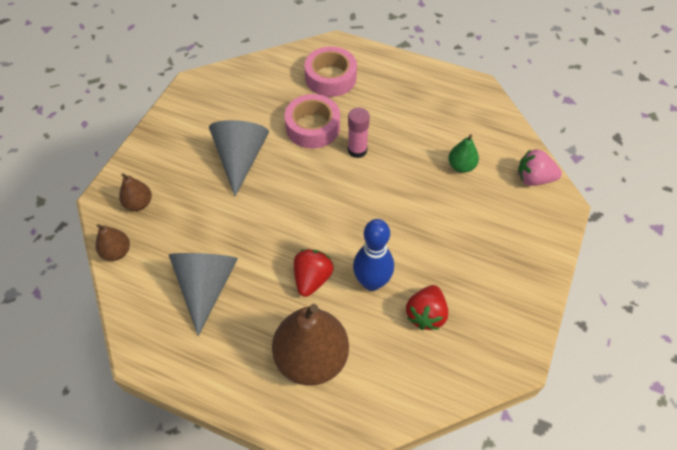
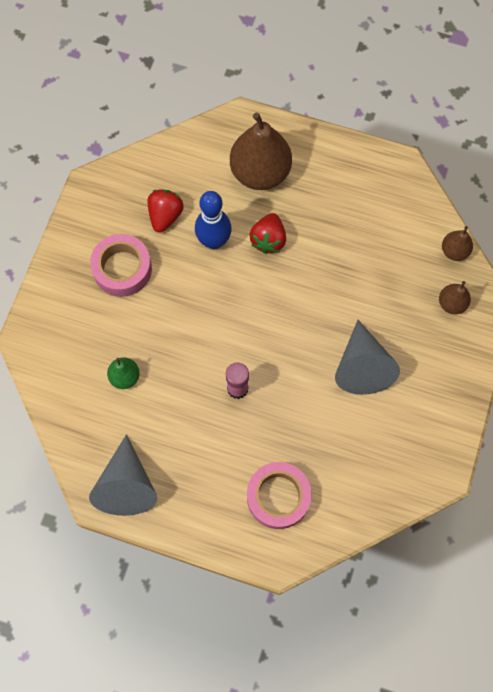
camera: 175 degrees right, 15 degrees up
grey cone [169,253,238,336] -> grey cone moved to [89,434,157,516]
pink tape [284,94,340,148] -> pink tape moved to [90,234,152,297]
pink strawberry [518,149,562,186] -> none

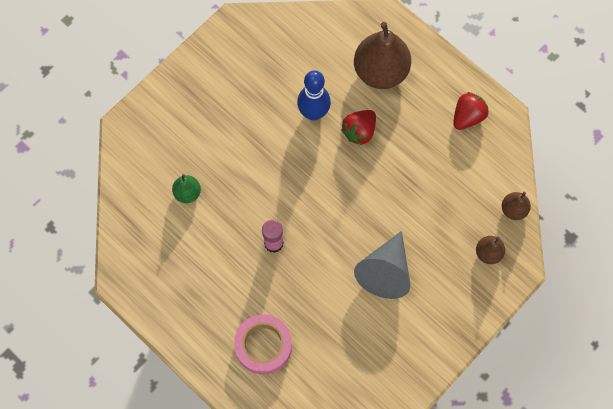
camera: 25 degrees right, 0 degrees up
grey cone [89,434,157,516] -> none
pink tape [90,234,152,297] -> none
red strawberry [147,189,184,232] -> red strawberry moved to [453,92,489,130]

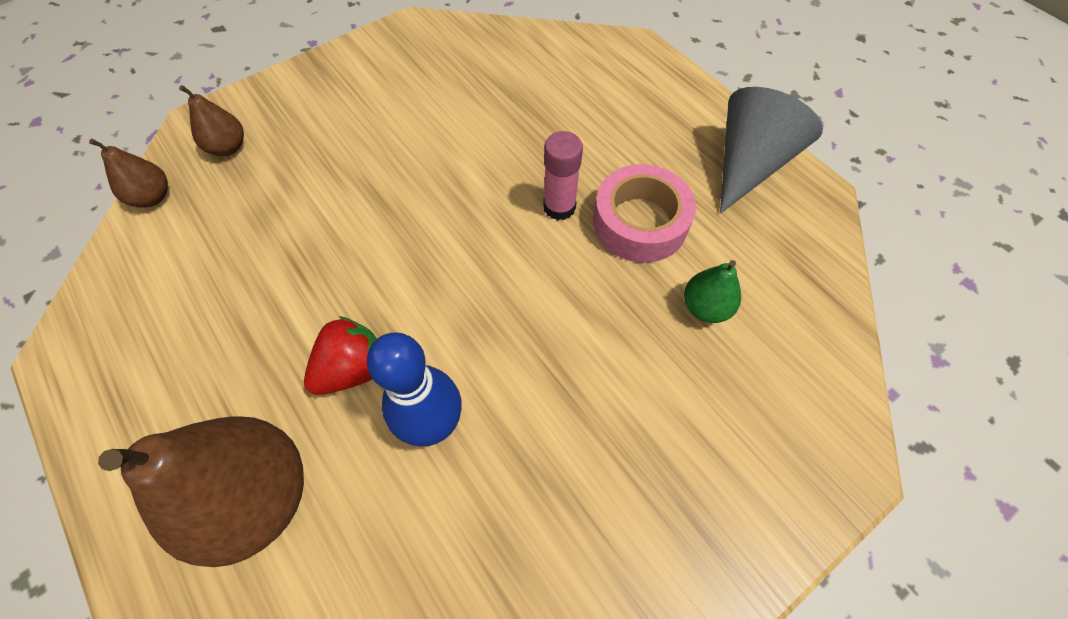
camera: 170 degrees left, 10 degrees down
pink tape [234,314,292,375] -> pink tape moved to [593,164,696,263]
grey cone [354,231,410,299] -> grey cone moved to [720,87,823,214]
red strawberry [453,92,489,130] -> none

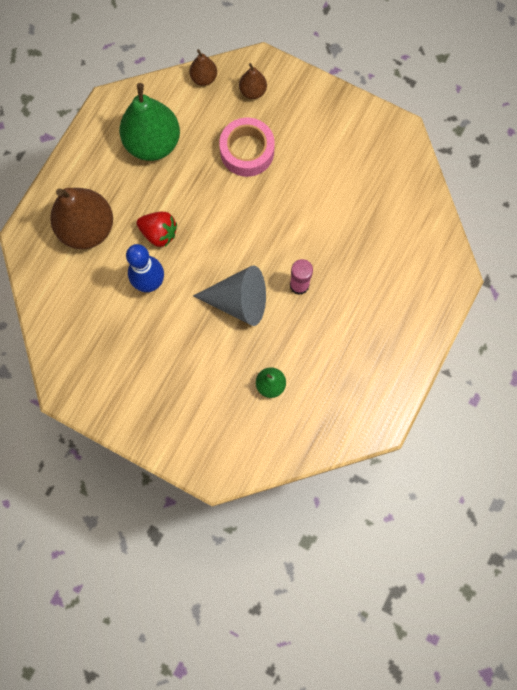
camera: 65 degrees right, 15 degrees up
pink tape [593,164,696,263] -> pink tape moved to [219,118,275,177]
grey cone [720,87,823,214] -> grey cone moved to [193,265,266,326]
none -> green pear [119,83,180,161]

